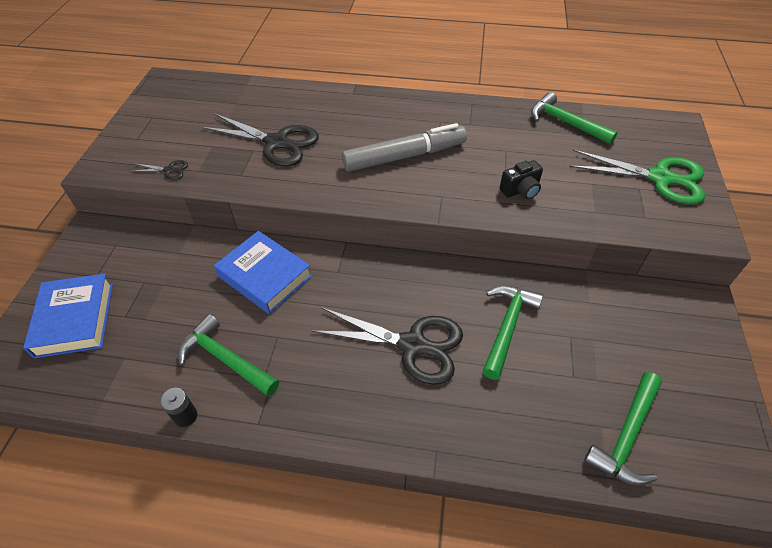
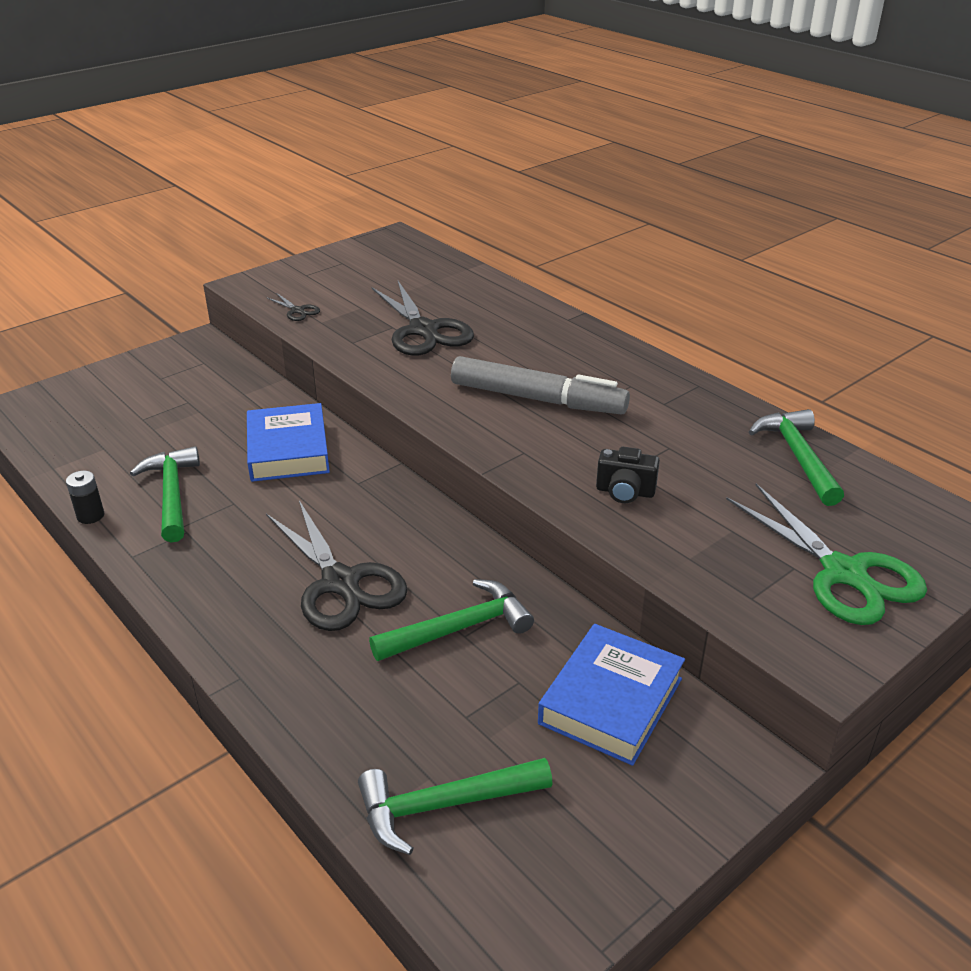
camera: 40 degrees right, 15 degrees down
blue book [23,274,113,358] -> blue book moved to [538,624,685,766]

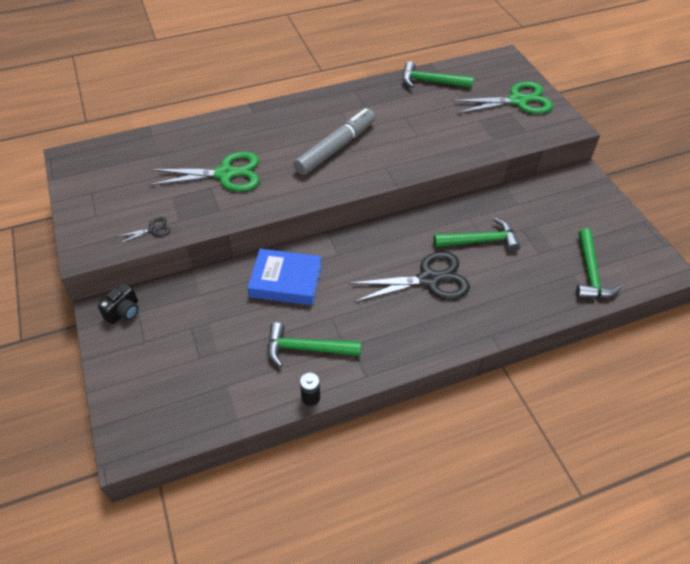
camera: 70 degrees left, 15 degrees up
green hammer [369,579,534,661] -> green hammer turned 90 degrees clockwise [433,218,520,252]
black scissors [371,281,474,356] -> green scissors [148,152,259,192]
blue book [538,624,685,766] -> none
black camera [596,447,660,503] -> black camera moved to [98,283,138,324]

